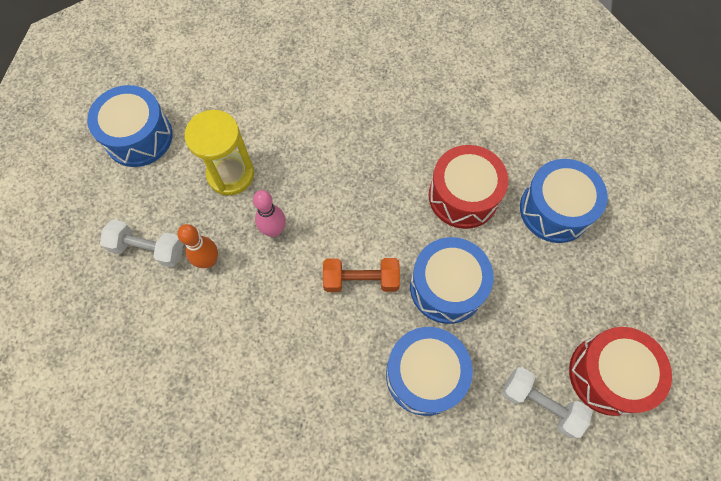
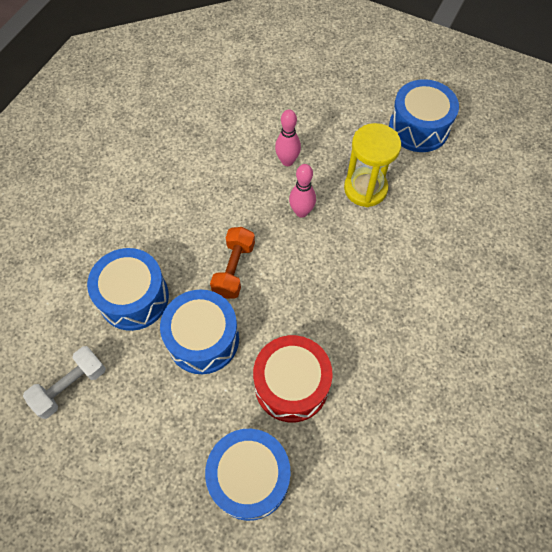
camera: 105 degrees right, 5 degrees down
white dumbbell [100,219,184,267] -> none
orange bowling pin [177,224,218,268] -> pink bowling pin [275,110,301,166]
red drum [569,327,672,416] -> none

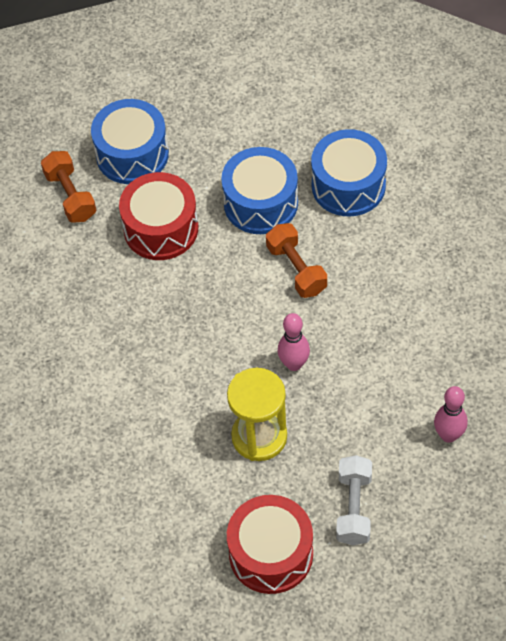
camera: 140 degrees right, 5 degrees down
white dumbbell [23,346,106,419] -> white dumbbell moved to [336,455,372,545]
pink bowling pin [275,110,301,166] -> pink bowling pin moved to [434,386,468,443]
blue drum [389,79,459,152] -> red drum [227,495,313,594]
none -> orange dumbbell [41,151,96,223]

